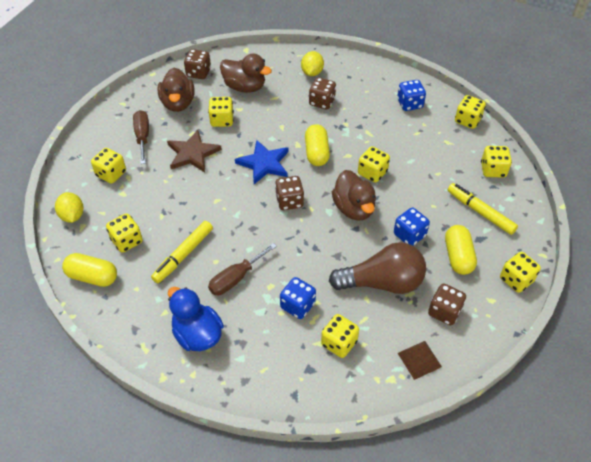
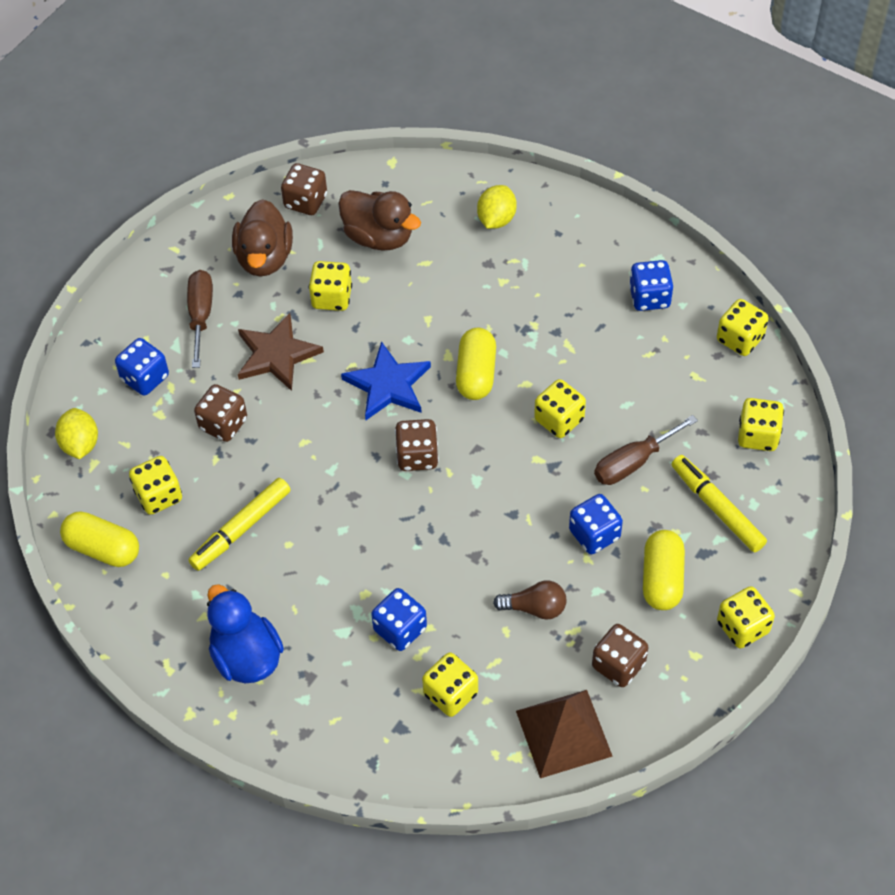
camera: 10 degrees right, 5 degrees up
yellow dice [91,148,126,184] -> blue dice [115,338,169,396]
brown screwdriver [208,243,277,295] -> brown screwdriver moved to [594,415,698,485]
brown dice [309,78,336,110] -> brown dice moved to [194,384,247,442]
brown light bulb [329,242,426,294] -> brown light bulb [493,580,566,620], size x0.50
brown duck [332,170,376,221] -> none
brown pyramid [398,341,442,380] -> brown pyramid [516,690,613,778], size x1.58

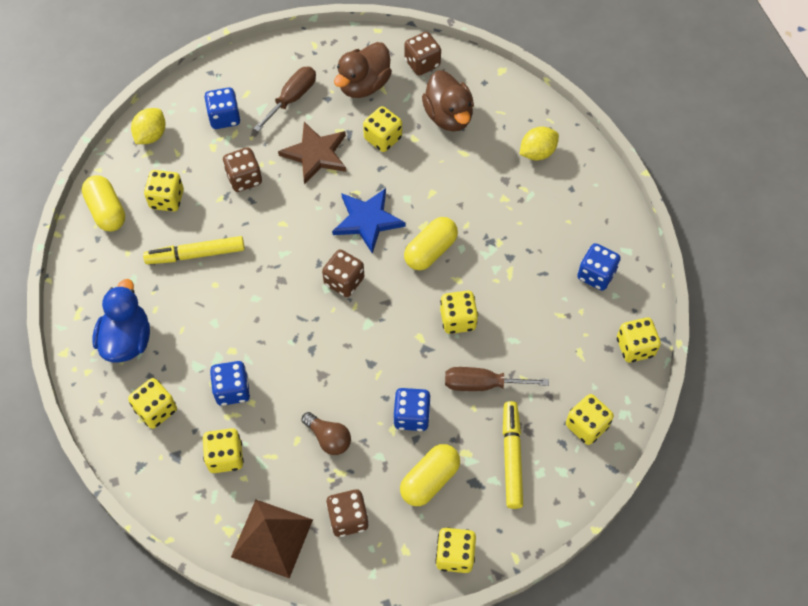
camera: 35 degrees right, 5 degrees up
none -> yellow dice [128,378,177,429]

